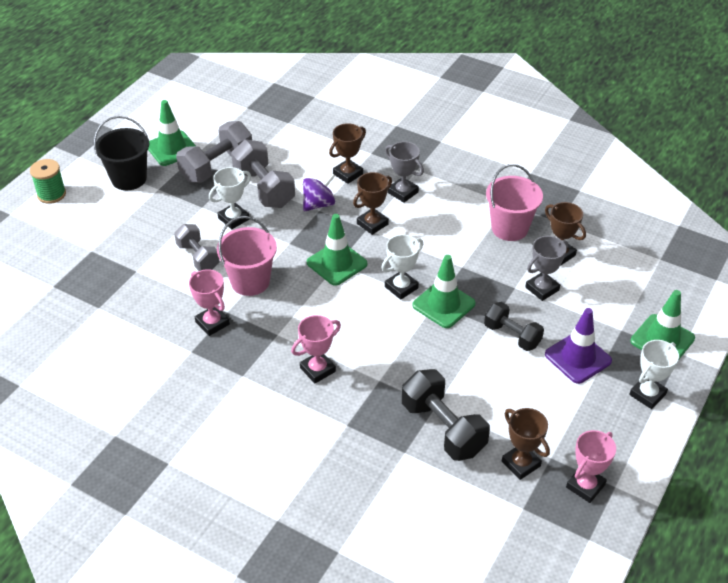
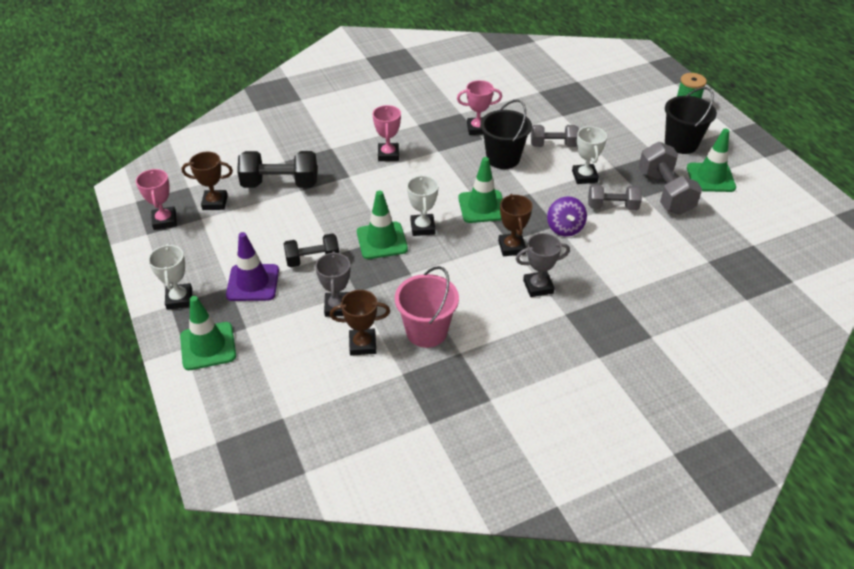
camera: 125 degrees right, 0 degrees up
pink bucket [217,216,277,296] -> black bucket [480,99,532,169]
grey dumbbell [231,139,295,208] -> grey dumbbell [588,184,642,210], size x0.65
brown trophy [329,123,366,184] -> none

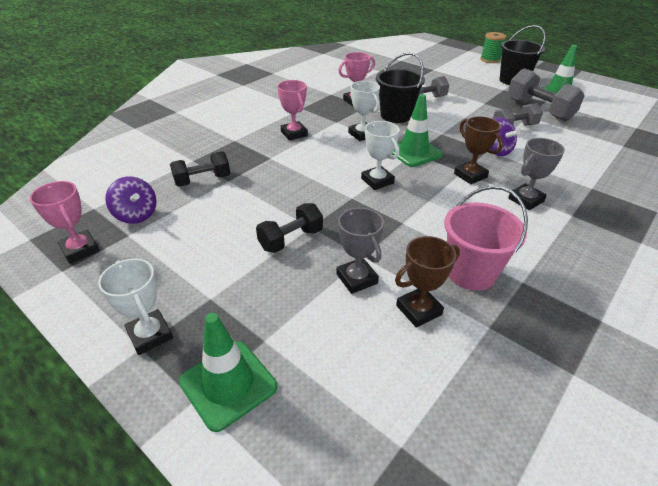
camera: 25 degrees left, 5 degrees down
brown trophy [182,152,233,210] -> purple spinning top [105,176,157,224]
purple traffic cone [226,232,279,301] -> none
black dumbbell [237,151,317,188] -> black dumbbell [170,151,230,187], size x0.65
green traffic cone [357,191,408,259] -> none
white trophy [572,126,607,184] -> white trophy moved to [348,81,380,141]

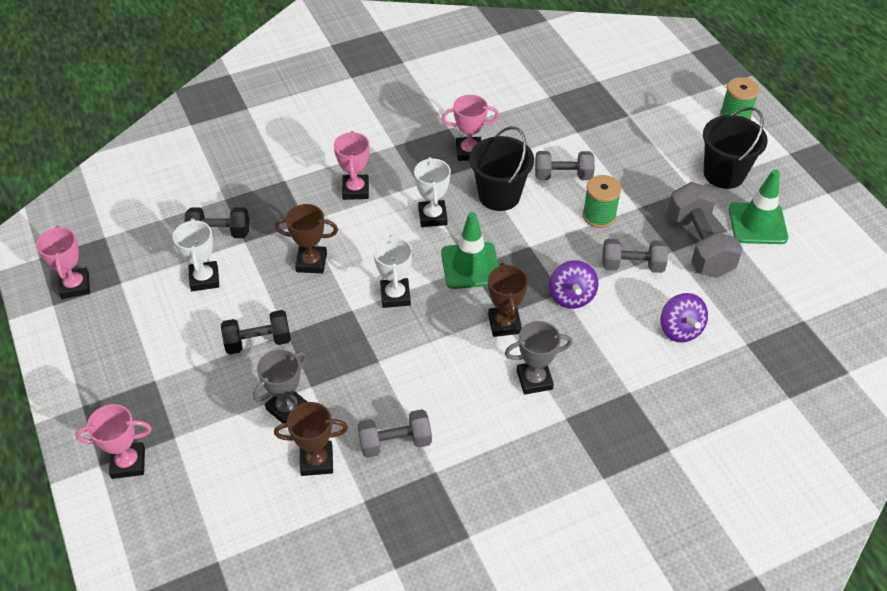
camera: 25 degrees right, 10 degrees up
white trophy [98,259,173,355] -> white trophy moved to [173,218,219,291]
purple spinning top [105,176,157,224] -> purple spinning top moved to [661,293,708,343]
green traffic cone [179,313,277,432] -> pink trophy [76,404,152,479]
grey trophy [336,208,384,294] -> grey trophy turned 45 degrees clockwise [253,349,307,423]
pink bucket [444,186,528,291] -> grey dumbbell [358,409,432,458]
none -> brown trophy [275,204,338,273]
none -> green spool [582,175,622,228]

